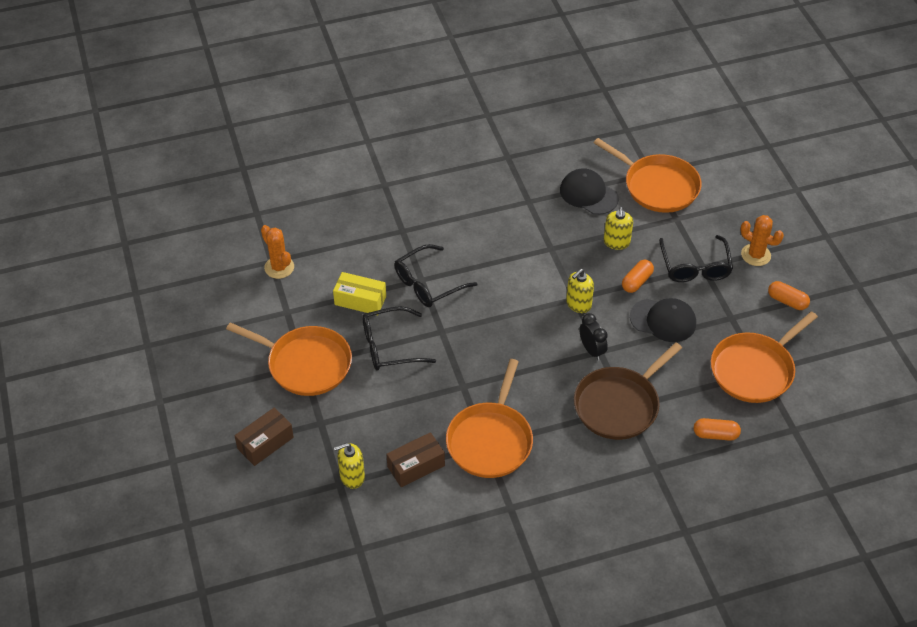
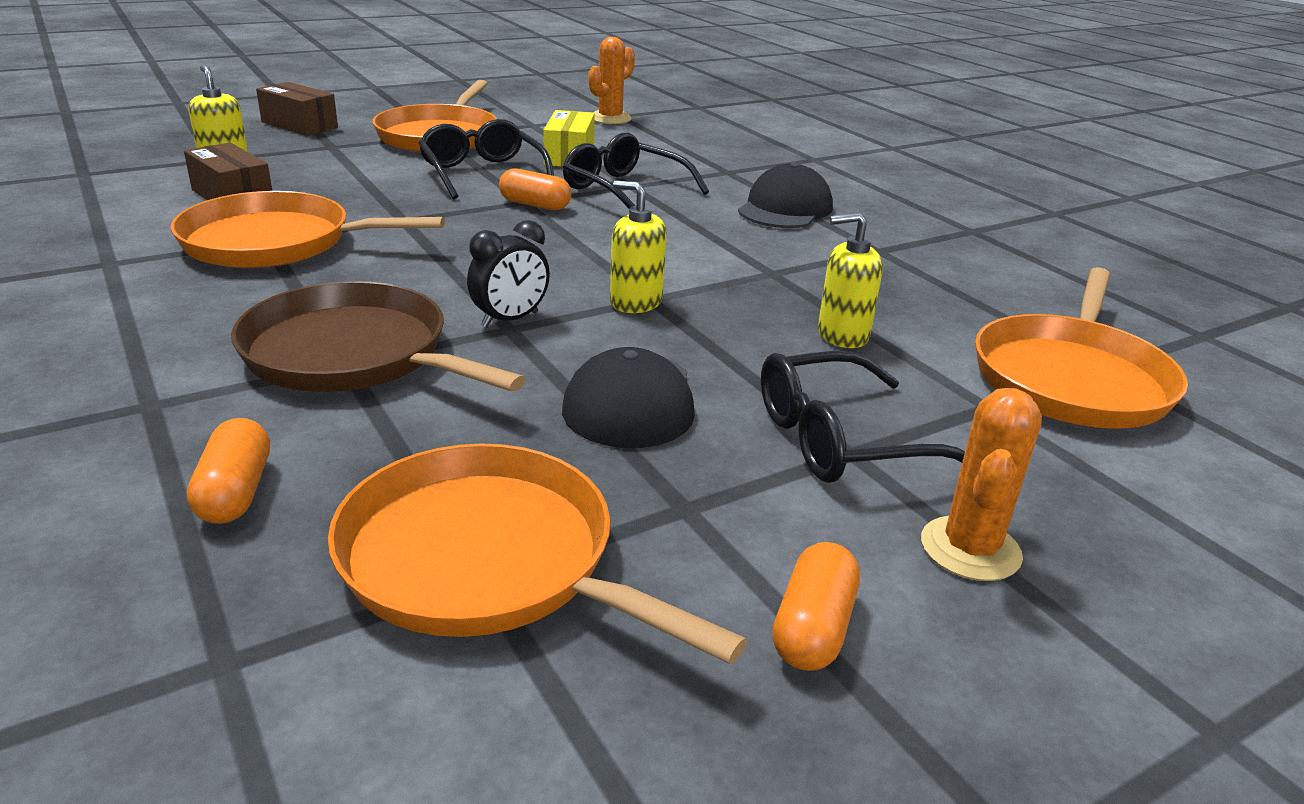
camera: 75 degrees right, 20 degrees down
black cap [560,168,619,215] -> black cap moved to [738,162,833,228]
orange capsule [622,260,654,293] -> orange capsule moved to [499,169,571,211]

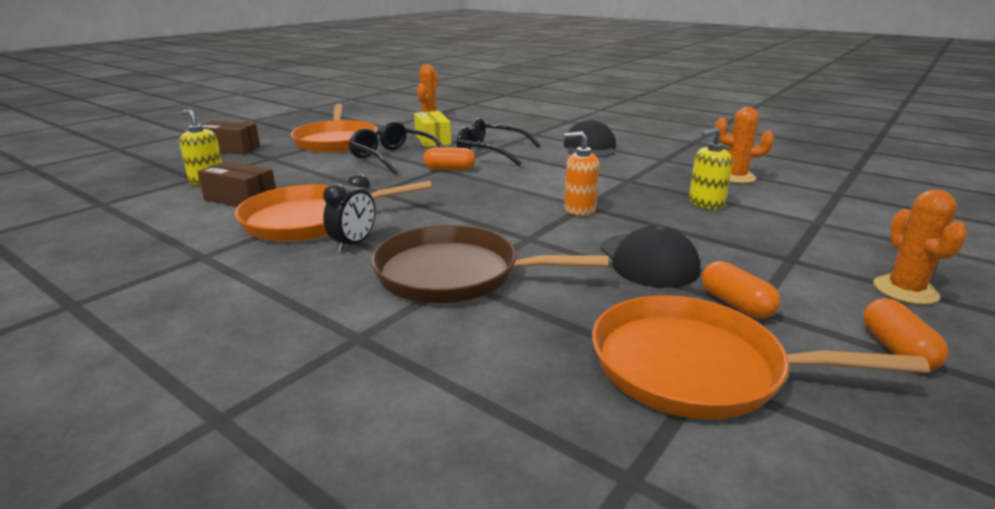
camera: 20 degrees left, 5 degrees down
orange capsule [187,418,270,524] -> orange capsule moved to [702,261,781,319]
black clock [467,220,550,328] -> black clock moved to [323,173,375,252]
yellow soap dispenser [610,180,667,313] -> orange soap dispenser [564,131,599,216]
black glasses [761,351,965,483] -> none
orange pan [975,267,1188,429] -> none
none -> orange cactus [715,107,774,183]

